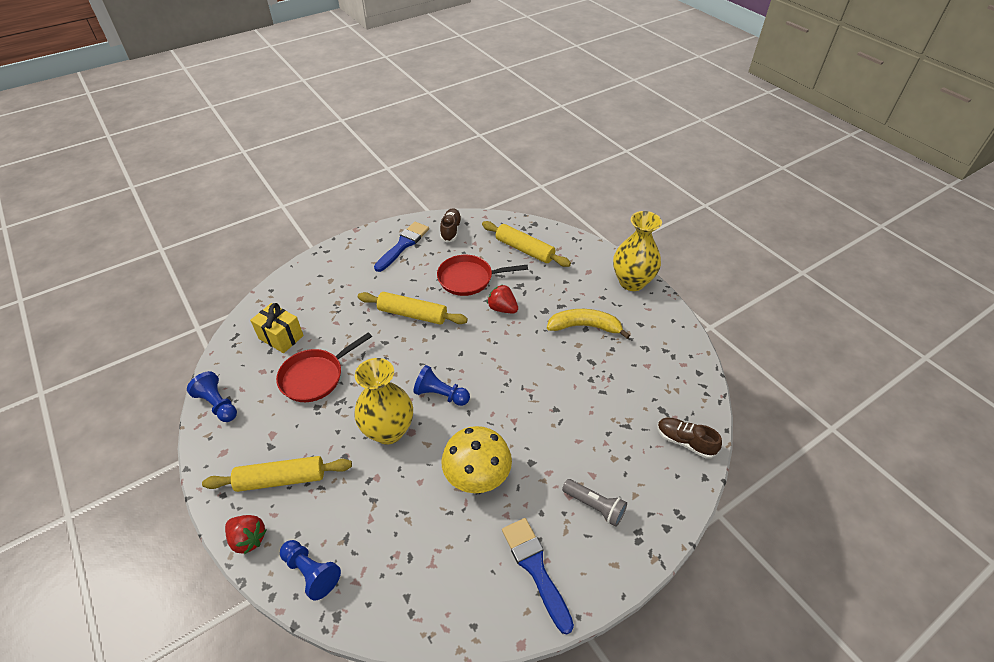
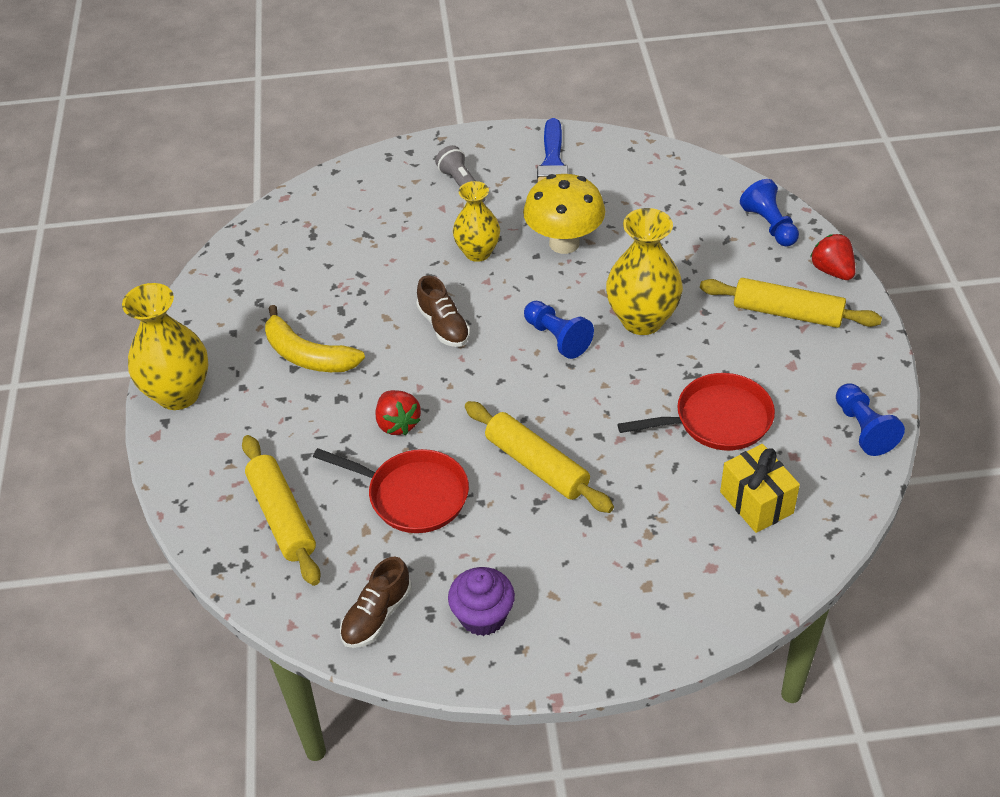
camera: 150 degrees left, 0 degrees up
blue brush [374,222,429,272] -> purple cupcake [448,567,515,636]
brown shoe [657,418,722,459] -> brown shoe moved to [416,275,470,347]
none -> yellow vase [453,181,500,262]

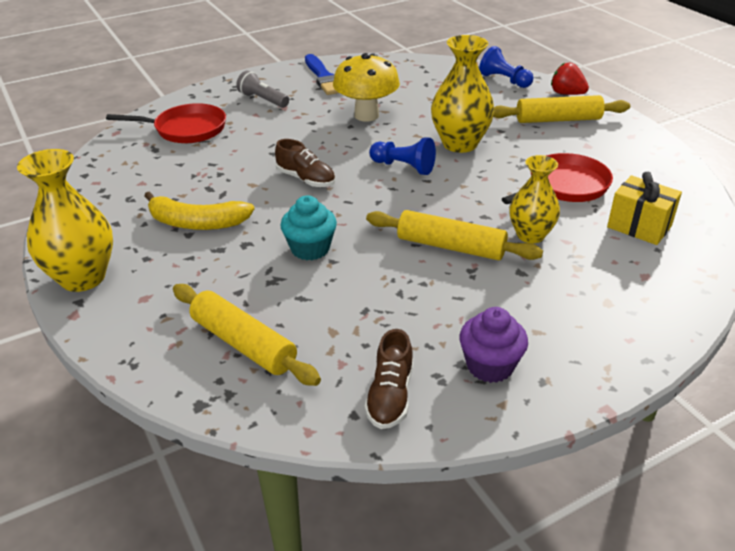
camera: 25 degrees left, 10 degrees down
red pan [313,448,469,533] -> red pan moved to [106,103,226,143]
red strawberry [375,390,421,435] -> turquoise cupcake [280,196,337,260]
yellow vase [453,181,500,262] -> yellow vase moved to [509,155,560,243]
blue pawn [836,384,905,456] -> none

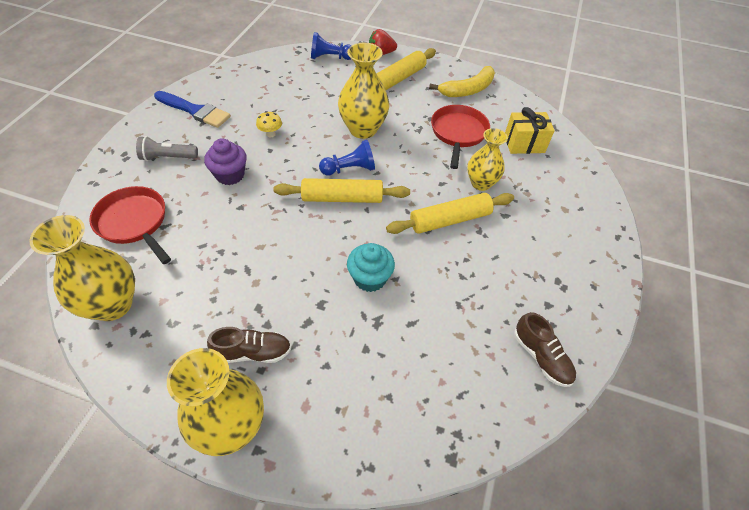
camera: 45 degrees left, 15 degrees up
red pan [106,103,226,143] -> red pan turned 90 degrees counterclockwise [89,186,171,264]
yellow banana [144,192,254,230] -> yellow banana moved to [429,66,495,97]
yellow rolling pin [173,284,321,386] -> yellow rolling pin moved to [273,178,410,203]
brown shoe [275,139,335,187] -> brown shoe moved to [207,327,291,363]
yellow mushroom [333,53,400,121] -> yellow mushroom [256,111,282,137], size x0.44
purple cupcake [459,307,528,383] -> purple cupcake moved to [204,138,247,185]
none -> yellow vase [29,215,135,321]

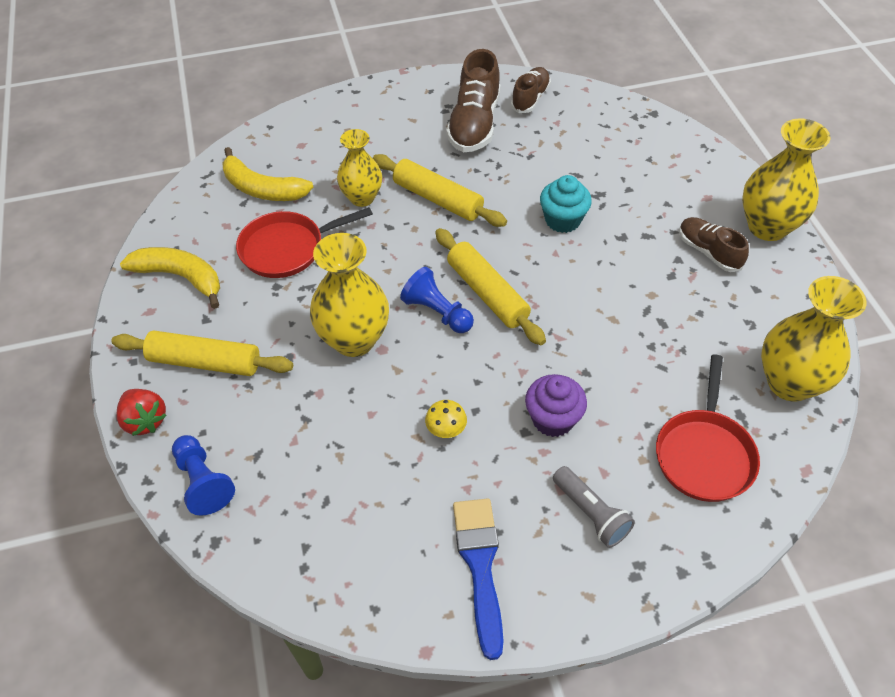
camera: 120 degrees left, 0 degrees up
yellow gift [505,107,555,154] -> yellow banana [222,147,313,201]
none -> brown shoe [446,49,500,153]

